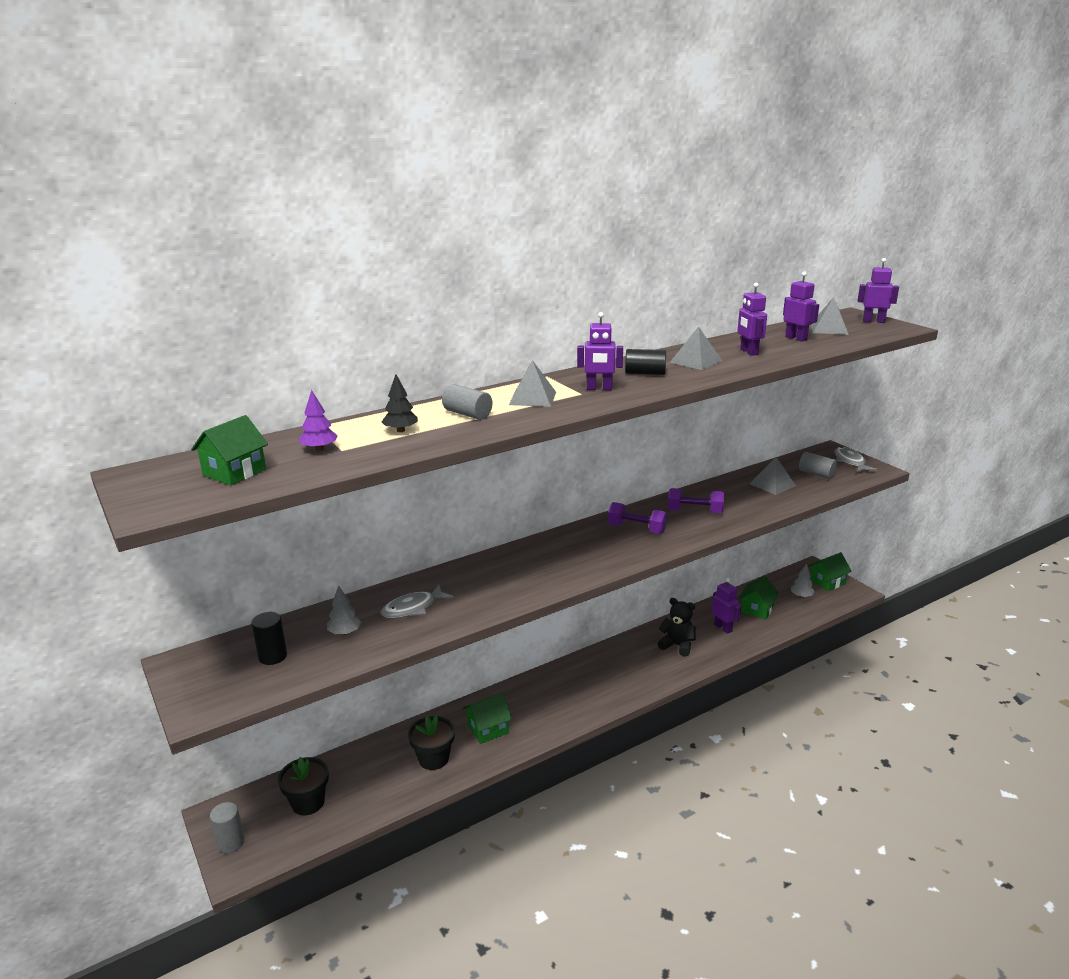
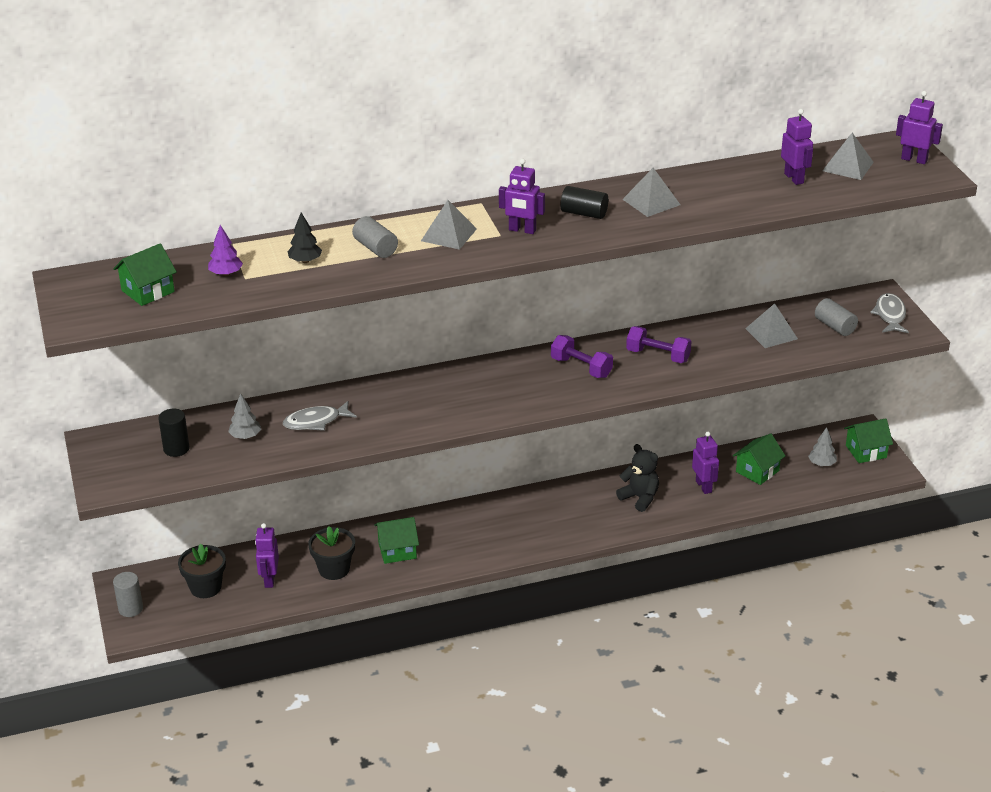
camera: 15 degrees right, 10 degrees up
purple robot [737,282,767,356] -> purple robot moved to [255,523,279,588]

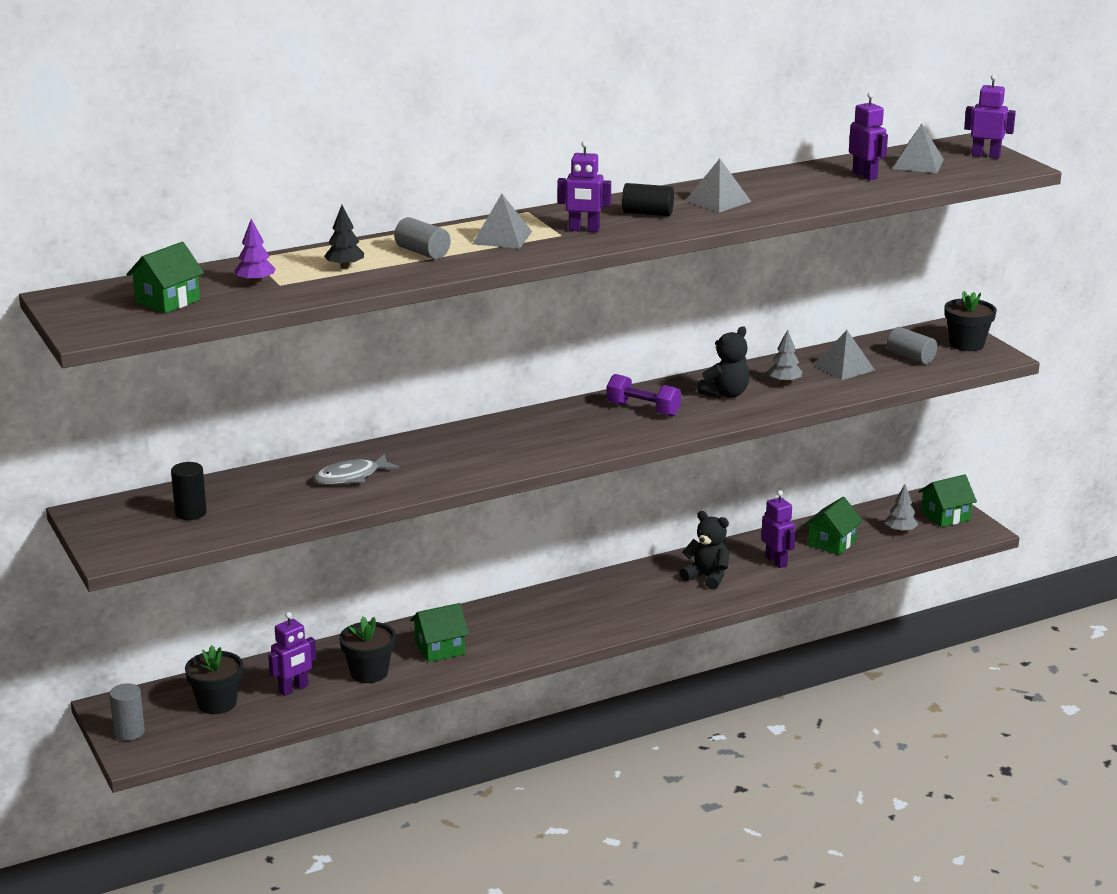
camera: 10 degrees left, 10 degrees down
grey tree [228,393,261,439] -> grey tree moved to [768,329,803,384]
purple robot [255,523,279,588] -> purple robot turned 120 degrees counterclockwise [268,612,316,696]
purple dumbbell [626,326,692,363] -> black teddy bear [697,326,750,399]
grey fish [870,293,909,333] -> black flower pot [945,291,996,351]

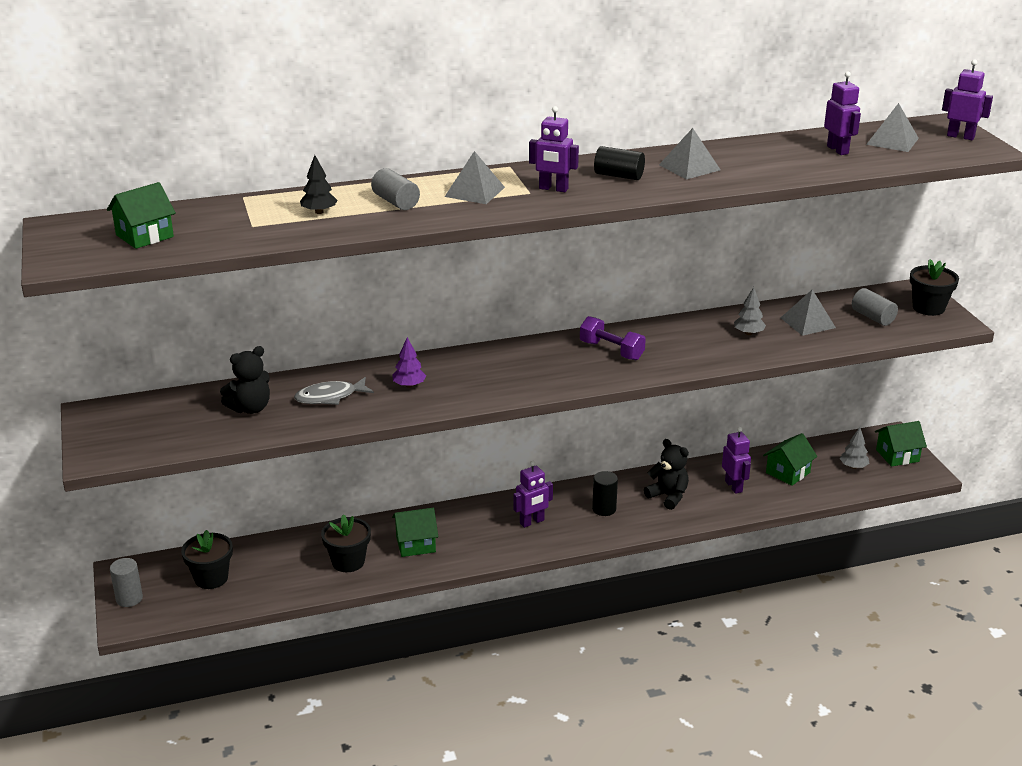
camera: 10 degrees right, 5 degrees up
black cylinder [171,462,207,520] -> black cylinder moved to [592,471,618,516]
purple tree [234,219,276,284] -> purple tree moved to [392,337,426,388]
purple robot [268,612,316,696] -> purple robot moved to [513,461,553,528]
black teddy bear [697,326,750,399] -> black teddy bear moved to [220,346,270,414]

